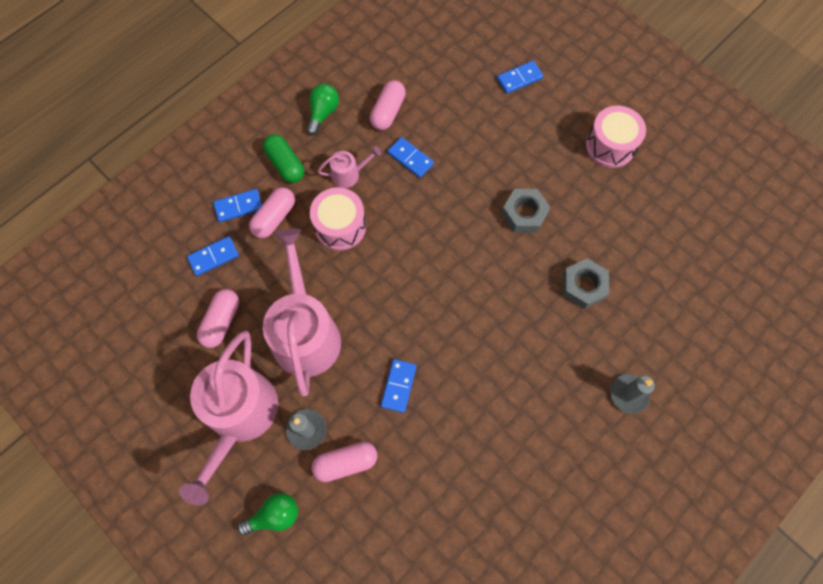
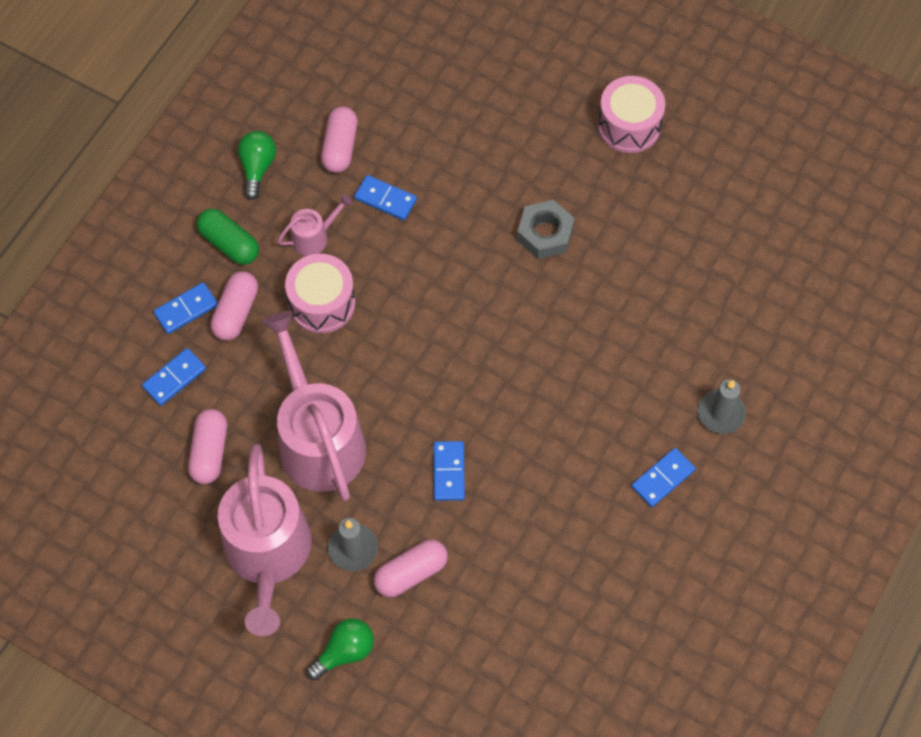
camera: 15 degrees left, 5 degrees down
blue domino [497,61,543,94] -> blue domino moved to [631,448,696,507]
grey nut [563,258,609,309] -> none

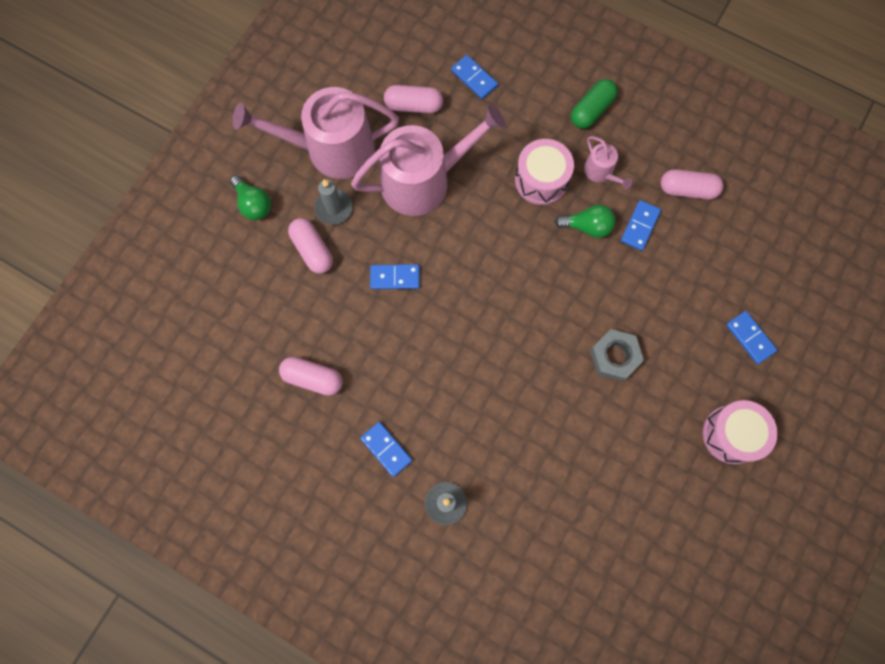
camera: 90 degrees right, 10 degrees up
blue domino [153,282,218,334] -> blue domino moved to [726,311,777,364]
pink capsule [210,271,258,341] -> pink capsule moved to [279,356,343,396]
green light bulb [238,131,276,200] -> green light bulb moved to [555,205,616,238]

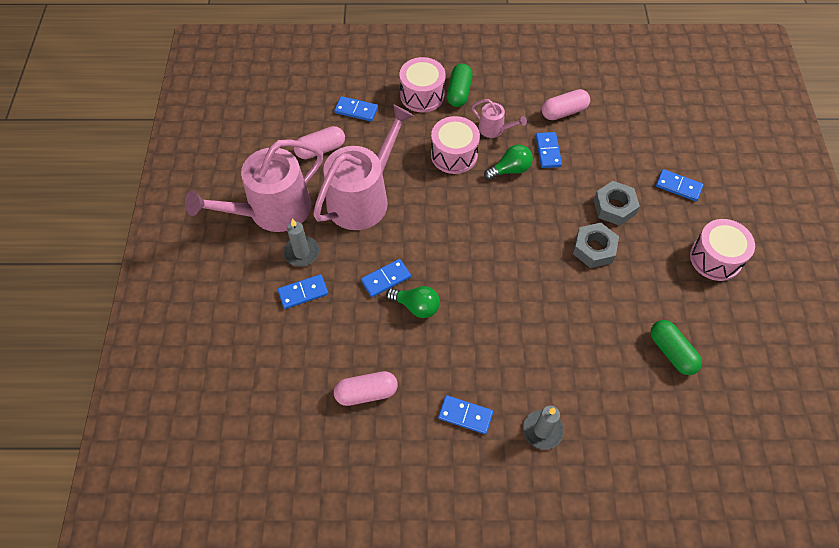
camera: 30 degrees left, 15 degrees down
green light bulb [230,175,271,220] -> green light bulb moved to [386,286,440,318]
pink capsule [288,218,333,274] -> blue domino [278,274,328,309]
none -> pink drum [400,57,446,112]
none -> grey nut [594,181,640,226]
none -> green capsule [650,320,702,375]

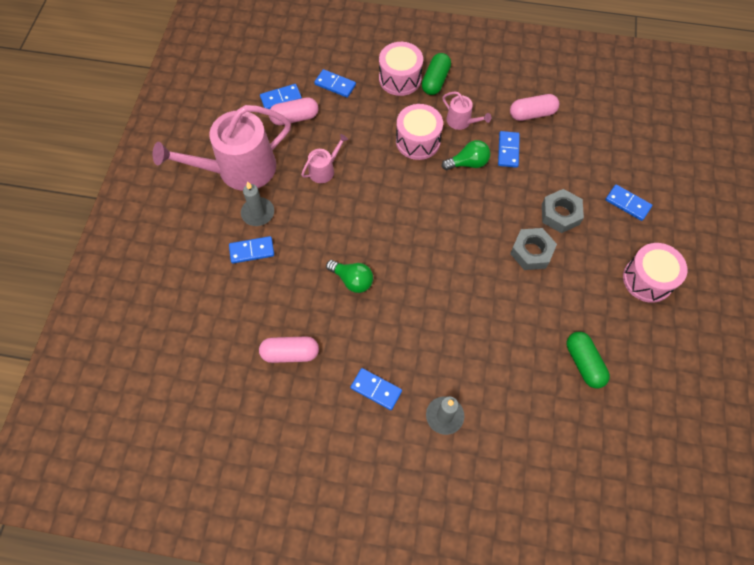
camera: 10 degrees right, 5 degrees up
pink watering can [313,104,414,230] -> pink watering can [301,134,348,183], size x0.44
blue domino [361,259,411,297] -> blue domino moved to [260,84,302,109]

